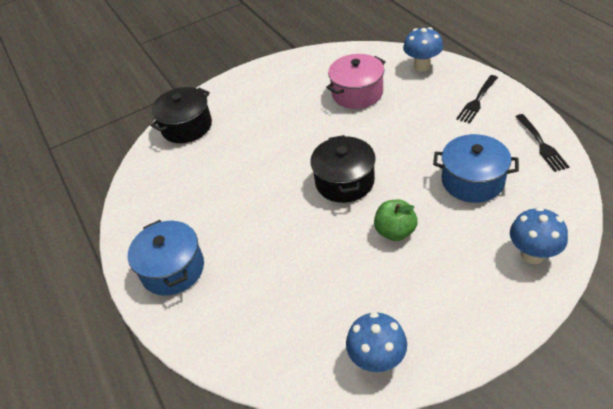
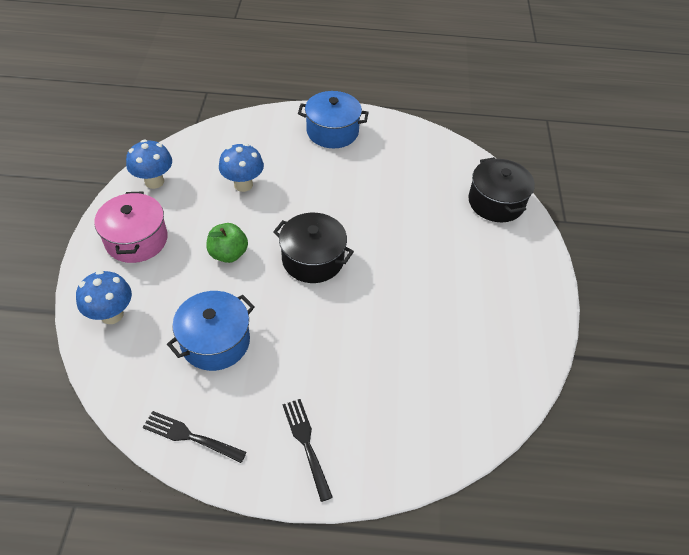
camera: 115 degrees right, 5 degrees up
pink pot [326,54,385,109] -> pink pot moved to [94,191,168,263]
blue mushroom [403,27,443,71] -> blue mushroom moved to [219,143,264,192]

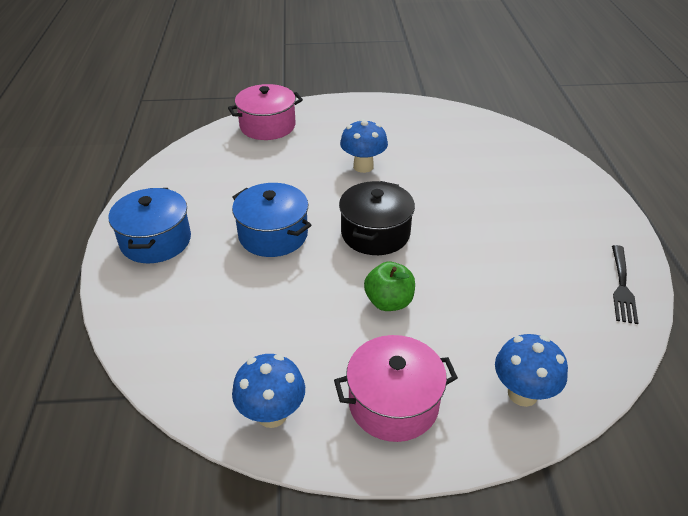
camera: 95 degrees left, 10 degrees down
blue pot [167,291,255,371] -> blue pot moved to [232,183,311,257]
blue mushroom [219,143,264,192] -> blue mushroom moved to [340,119,388,173]
black fork [282,399,333,502] -> none
black pot [468,157,535,222] -> pink pot [228,84,303,140]

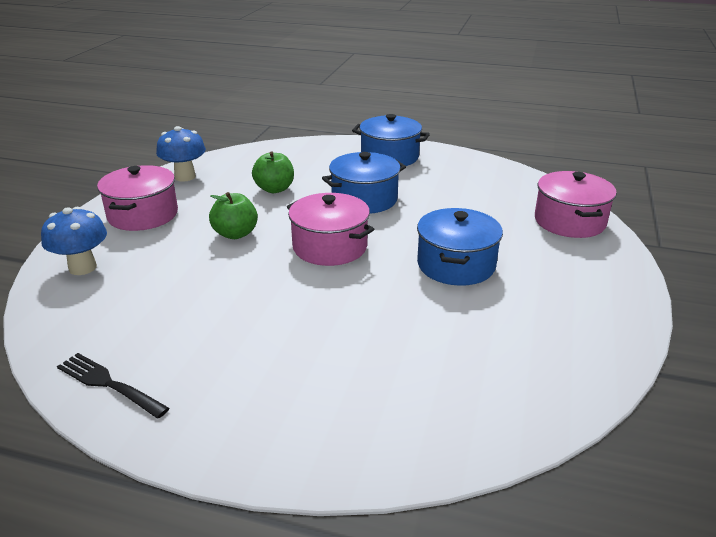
camera: 110 degrees right, 10 degrees down
black pot [339,181,415,255] -> pink pot [287,193,375,266]
blue mushroom [340,119,388,173] -> blue pot [417,208,503,286]
none -> green apple [252,151,294,193]

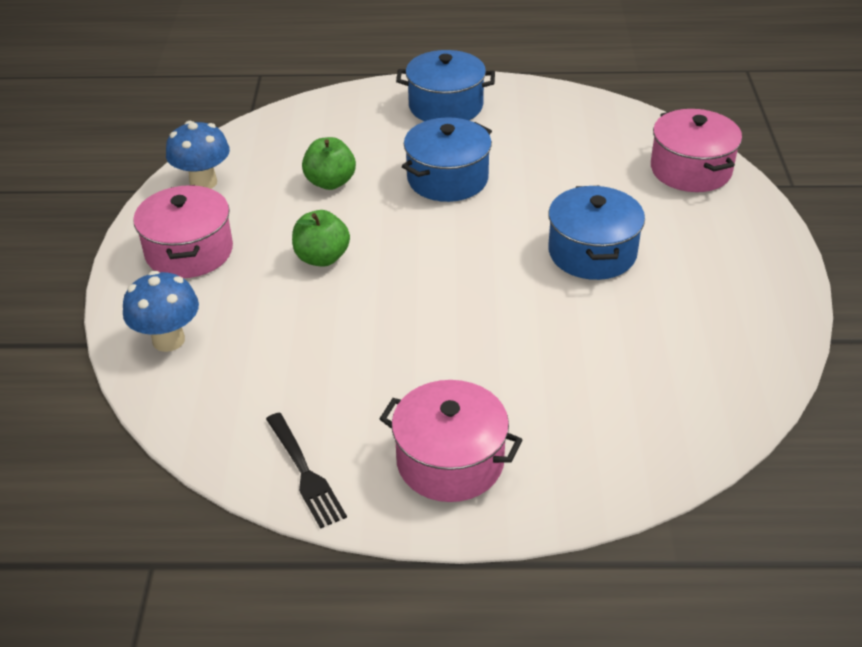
camera: 15 degrees left, 10 degrees up
black fork [57,353,170,419] -> black fork turned 135 degrees counterclockwise [266,413,347,529]
pink pot [287,193,375,266] -> pink pot moved to [380,380,522,502]

